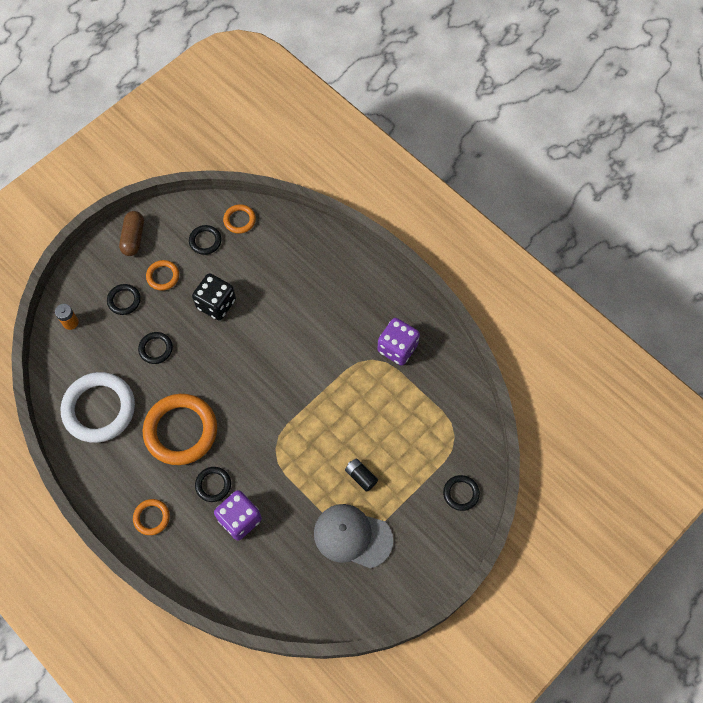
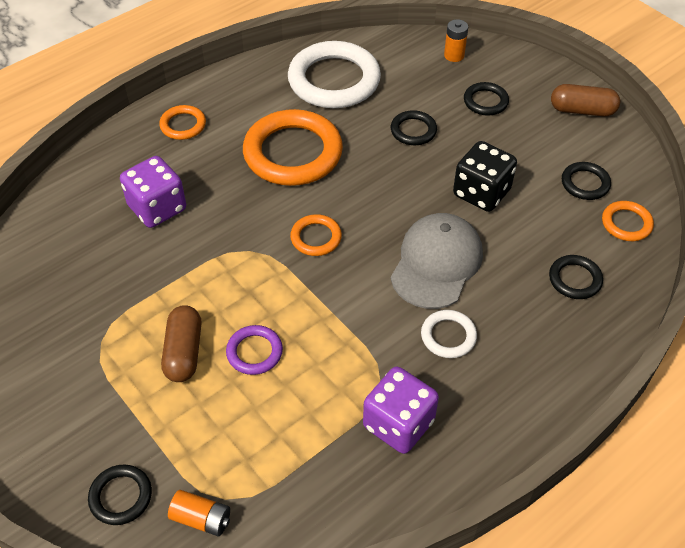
camera: 95 degrees right, 15 degrees down
orange ring [146,260,179,291] -> orange ring moved to [290,214,342,256]
black ring [195,467,231,502] -> black ring moved to [549,255,603,299]
grey cap [314,504,393,568] -> grey cap moved to [391,213,483,309]
black battery [345,458,378,492] -> brown capsule [161,305,202,382]
none -> orange battery [168,490,230,536]
none -> purple ring [226,325,283,375]
none -> white ring [421,310,477,358]

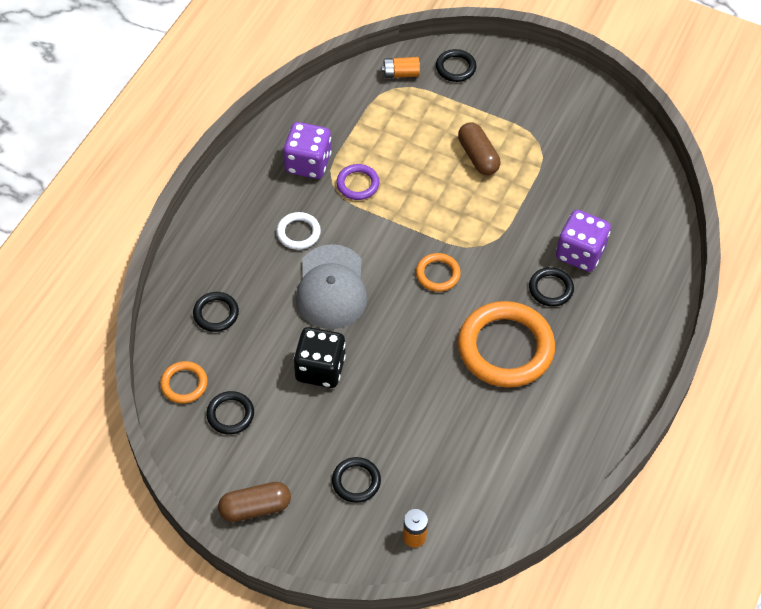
camera: 155 degrees right, 5 degrees up
orange ring [159,105,206,140] -> none
purple ring [226,325,283,375] -> purple ring moved to [336,164,379,200]
white ring [288,41,381,108] -> none
black ring [391,110,437,145] -> black ring moved to [529,267,574,307]

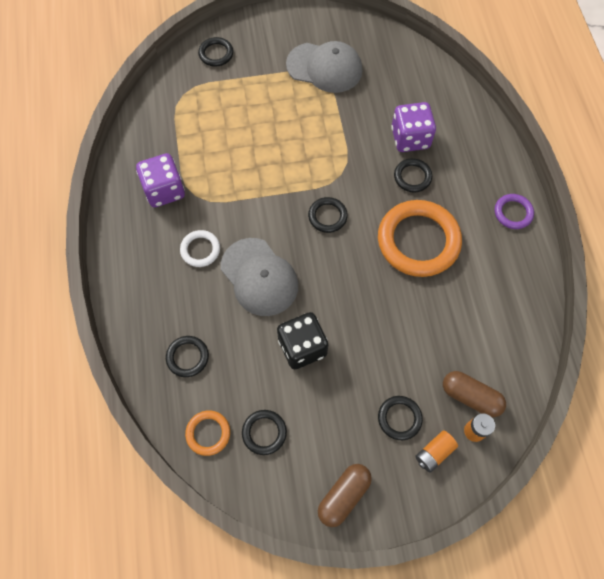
camera: 35 degrees left, 10 degrees up
purple ring [336,164,379,200] -> purple ring moved to [495,194,534,229]
orange battery [382,57,420,78] -> orange battery moved to [415,430,458,473]
orange ring [416,253,461,292] -> black ring [308,197,348,233]
brown capsule [458,123,500,175] -> brown capsule moved to [443,371,506,417]
none -> grey cap [286,41,362,93]

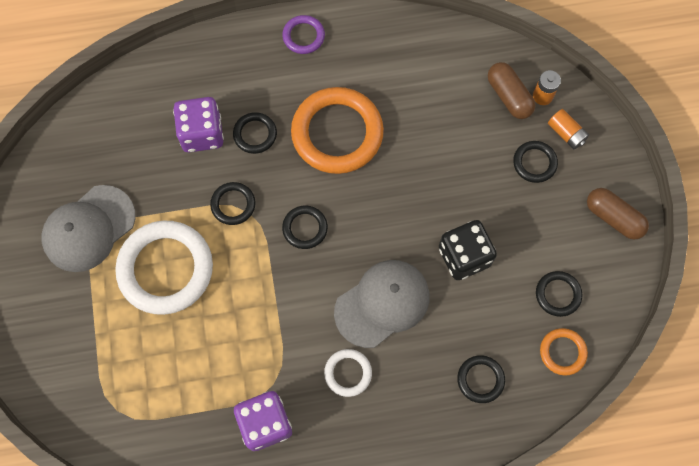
camera: 90 degrees left, 5 degrees up
black ring [198,37,233,67] -> black ring moved to [210,182,256,225]
grey cap [286,41,362,93] -> grey cap turned 150 degrees counterclockwise [42,185,135,272]
brown capsule [443,371,506,417] -> brown capsule turned 60 degrees counterclockwise [488,62,536,119]
none -> white ring [115,220,213,315]

